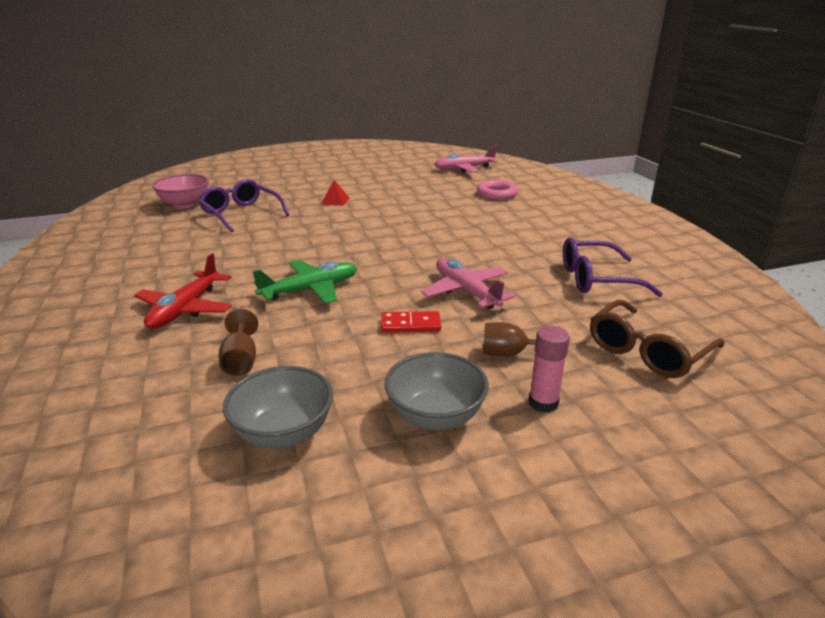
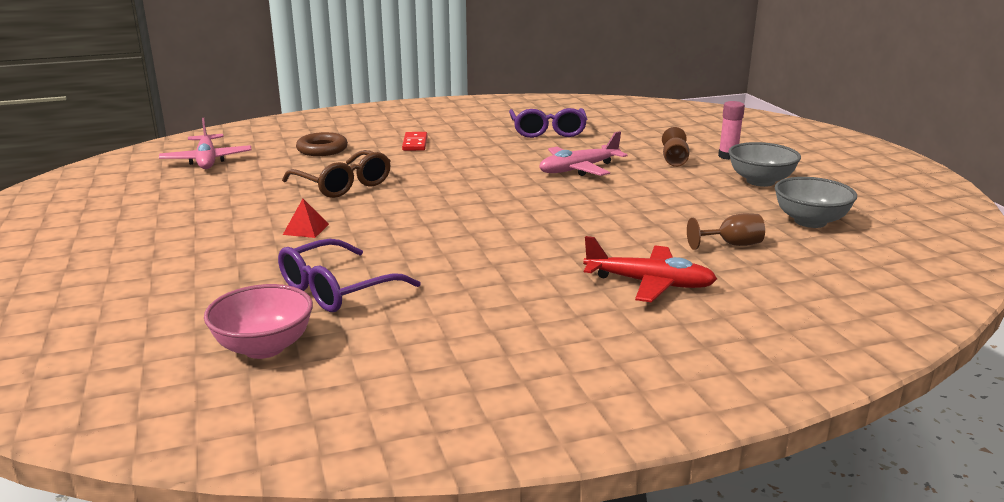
camera: 90 degrees left, 5 degrees down
green plane [253,260,357,304] -> none
red domino [381,311,441,333] -> red domino moved to [402,132,427,151]
pink ring [477,180,518,200] -> brown ring [296,132,348,156]
brown glasses [590,300,724,378] -> brown glasses moved to [282,150,391,198]

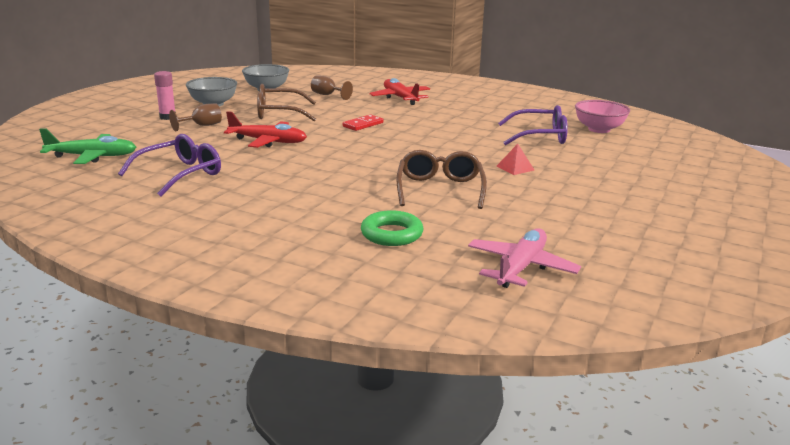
camera: 135 degrees left, 0 degrees up
brown ring [296,132,348,156] -> green ring [361,210,424,246]
red domino [402,132,427,151] -> red domino moved to [343,114,383,131]
pink plane [539,131,628,176] -> red plane [224,111,307,148]
none -> green plane [39,129,136,164]
none -> brown glasses [257,84,316,122]

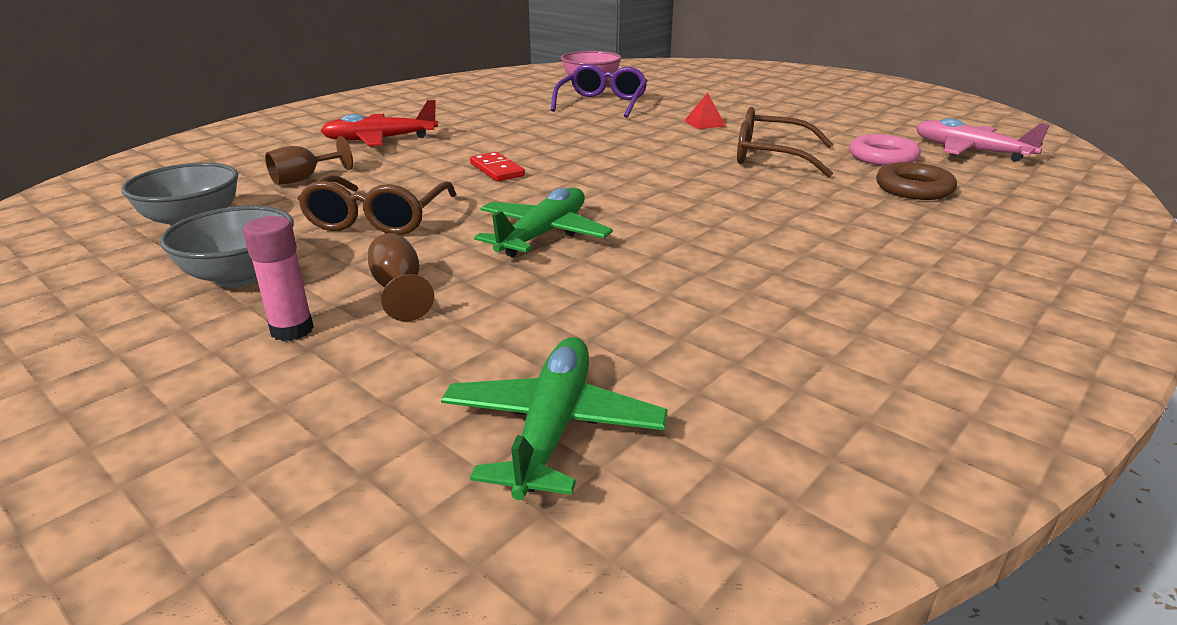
camera: 75 degrees left, 5 degrees up
purple glasses [118,134,221,197] -> none
red plane [224,111,307,148] -> green plane [474,188,613,257]
green ring [361,210,424,246] -> brown ring [876,162,957,200]
none -> pink ring [849,134,921,166]

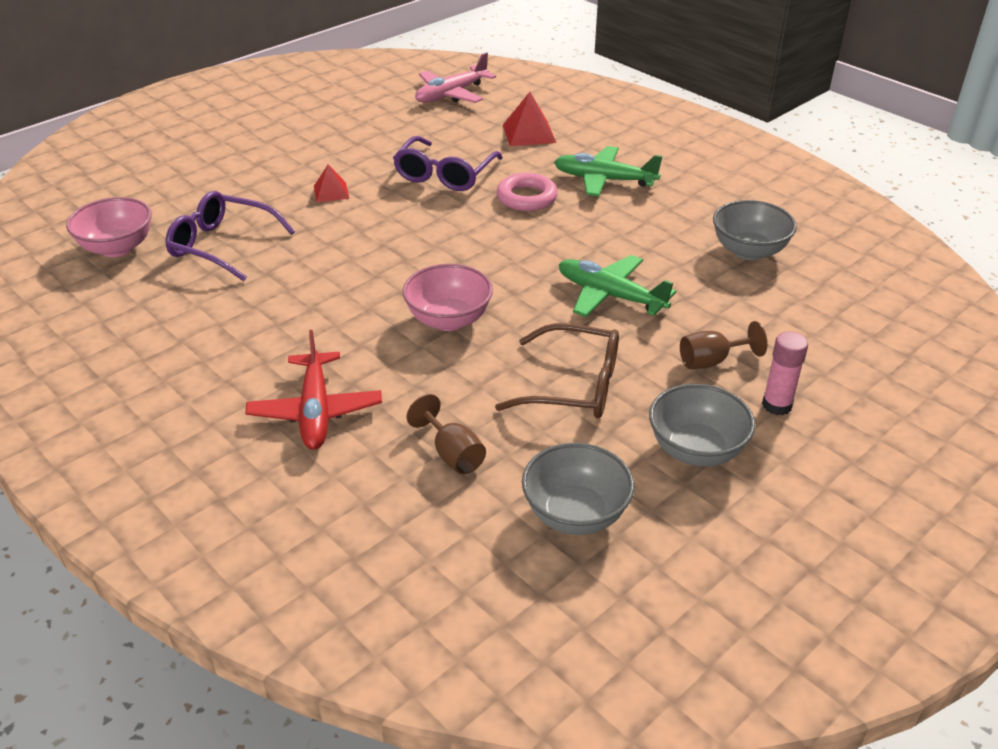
camera: 85 degrees left, 10 degrees up
green plane [441,337,668,500] -> green plane moved to [554,146,662,197]
red domino [470,152,525,181] -> pink bowl [403,264,493,331]
brown glasses [737,107,834,178] -> purple glasses [393,136,503,191]
pink ring [849,134,921,166] -> pink ring moved to [497,173,558,211]
brown ring [876,162,957,200] -> red pyramid [503,92,556,146]
none -> grey bowl [713,200,797,260]

